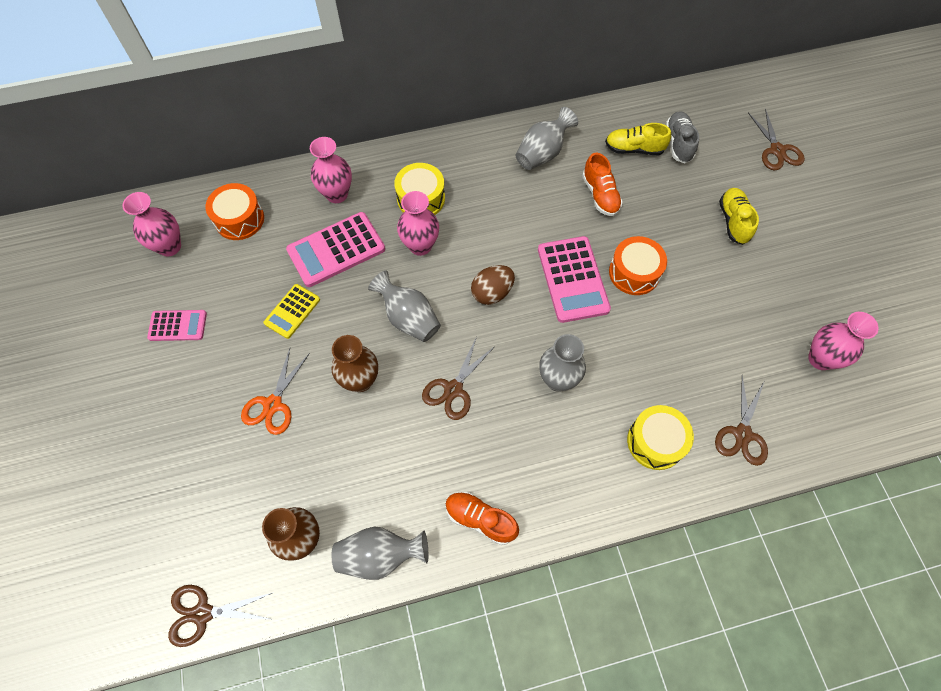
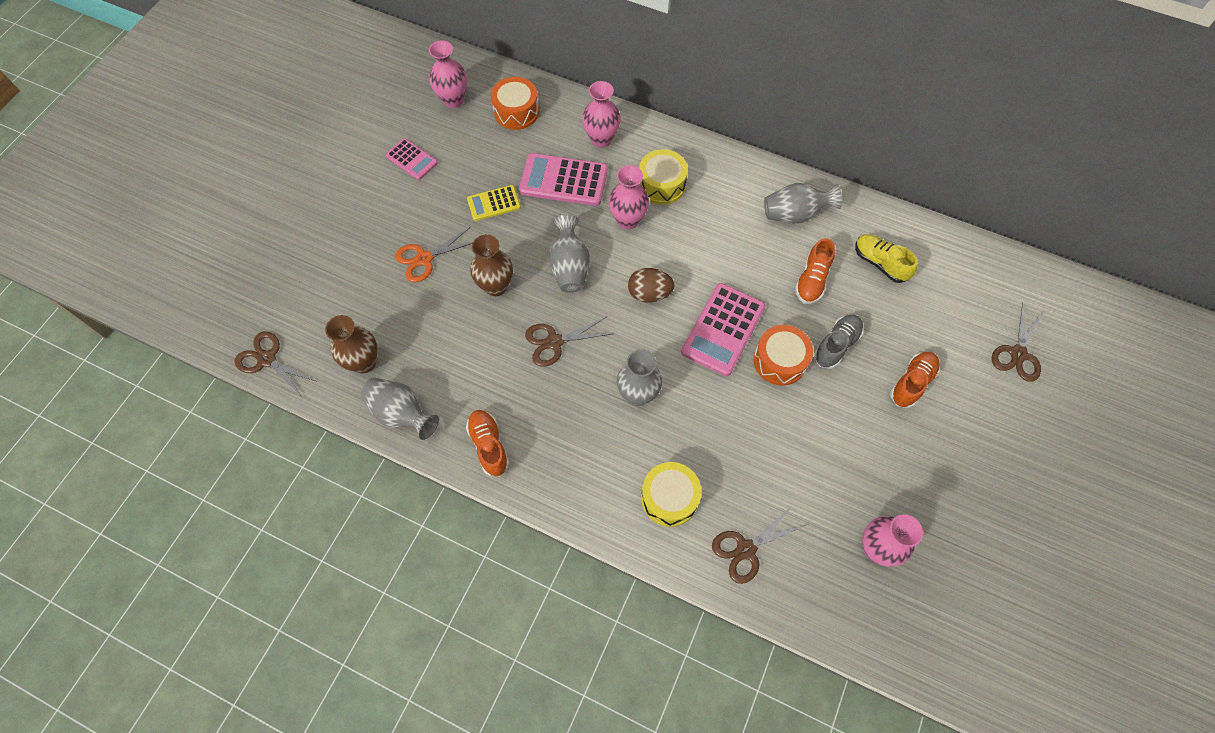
camera: 40 degrees right, 0 degrees up
grey shoe [666,111,699,163] -> grey shoe moved to [814,315,864,369]
yellow shoe [719,188,759,245] -> orange shoe [890,352,940,408]

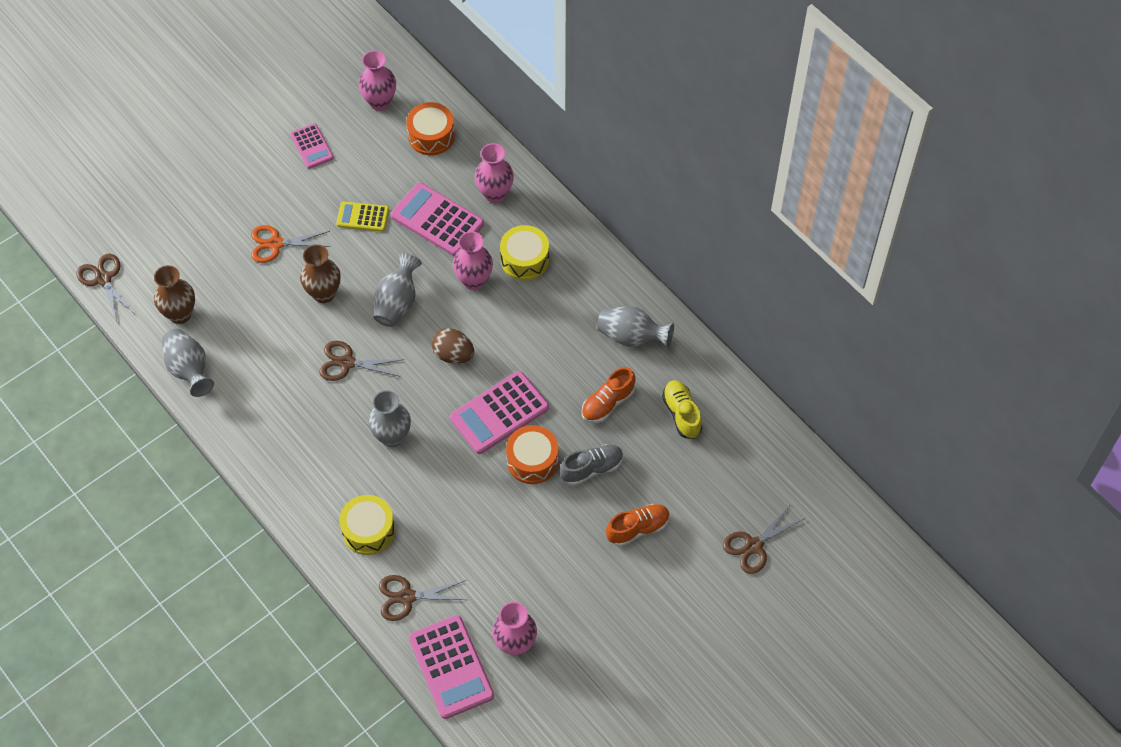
camera: 25 degrees right, 5 degrees down
orange shoe [466,410,509,476] -> none
none -> pink calculator [409,615,494,719]

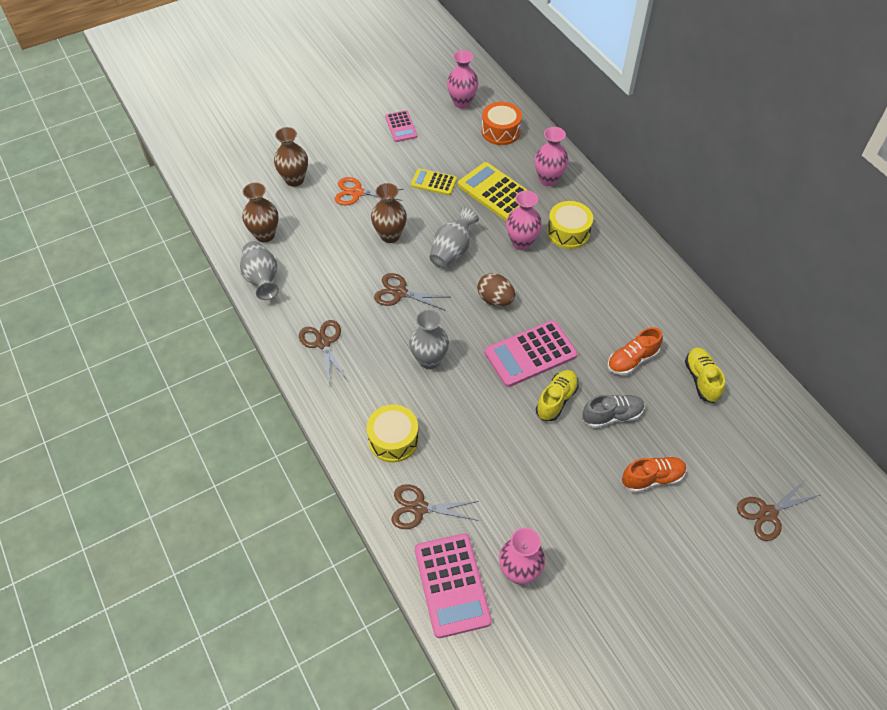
camera: 10 degrees right, 5 degrees down
brown scissors [76,254,135,322] -> brown scissors moved to [299,320,348,382]
pink calculator [391,183,484,256] -> yellow calculator [458,162,528,221]
orange drum [506,425,558,484] -> yellow shoe [536,370,579,421]
grey vase [597,306,674,348] -> none
none -> brown vase [274,127,308,187]

